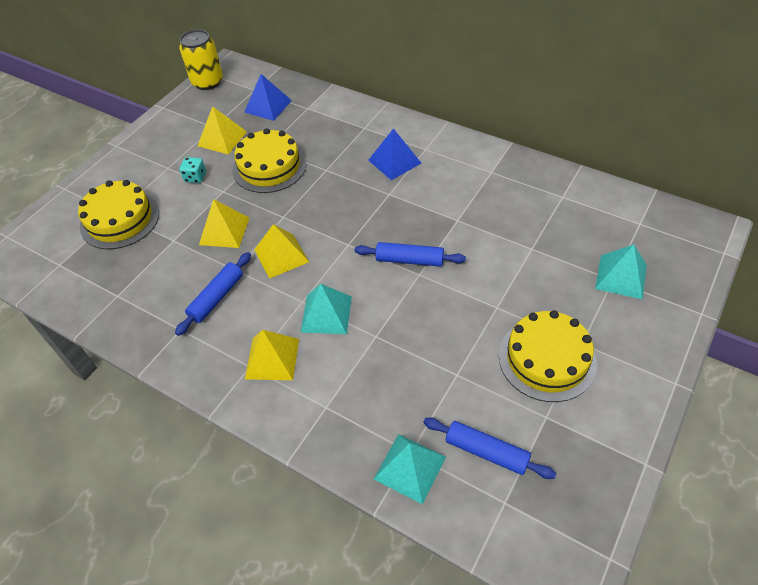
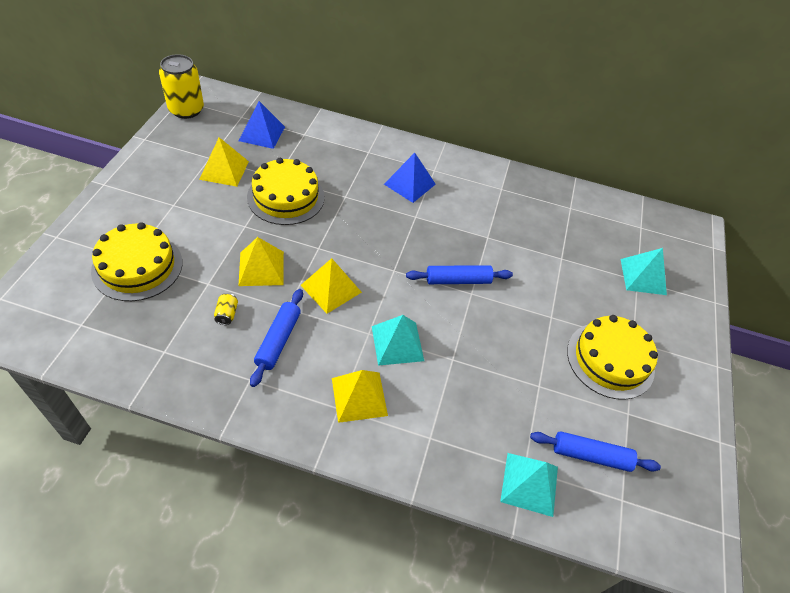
camera: 25 degrees left, 0 degrees up
turquoise dice [180,157,206,183] -> none
none -> yellow can [214,293,238,325]

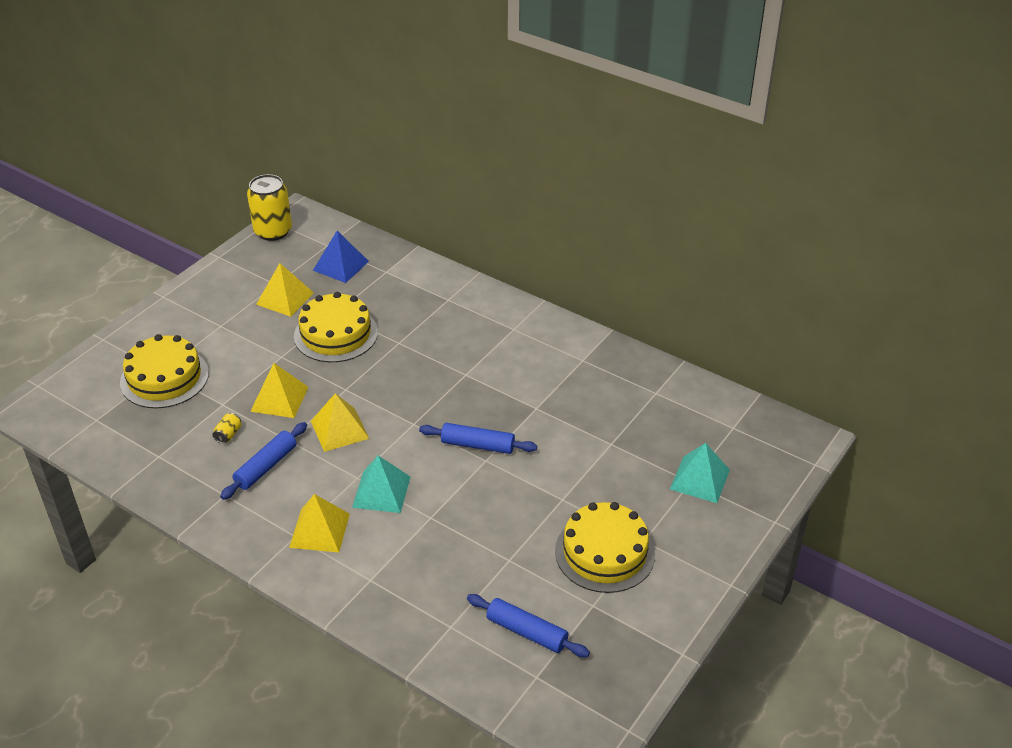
camera: 25 degrees right, 10 degrees down
blue pyramid [384,153,436,203] -> none
turquoise pyramid [500,453,558,517] -> none

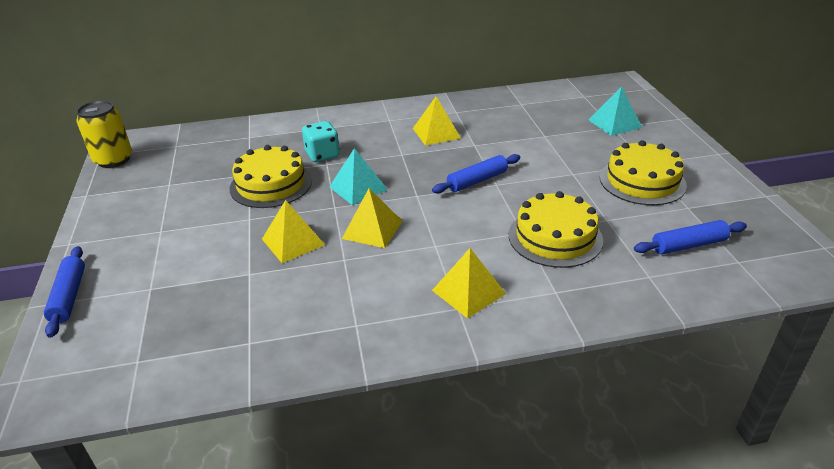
camera: 45 degrees left, 5 degrees down
yellow cake [120,334,209,408] -> yellow cake moved to [509,191,603,268]
yellow can [213,413,241,444] -> none
blue rolling pin [220,422,307,500] -> blue rolling pin moved to [44,246,85,338]
yellow pyramid [256,263,314,317] -> yellow pyramid moved to [413,96,461,146]
blue pyramid [313,231,369,283] -> none
turquoise pyramid [352,456,410,513] -> turquoise pyramid moved to [329,148,388,205]
none -> turquoise dice [302,121,340,162]

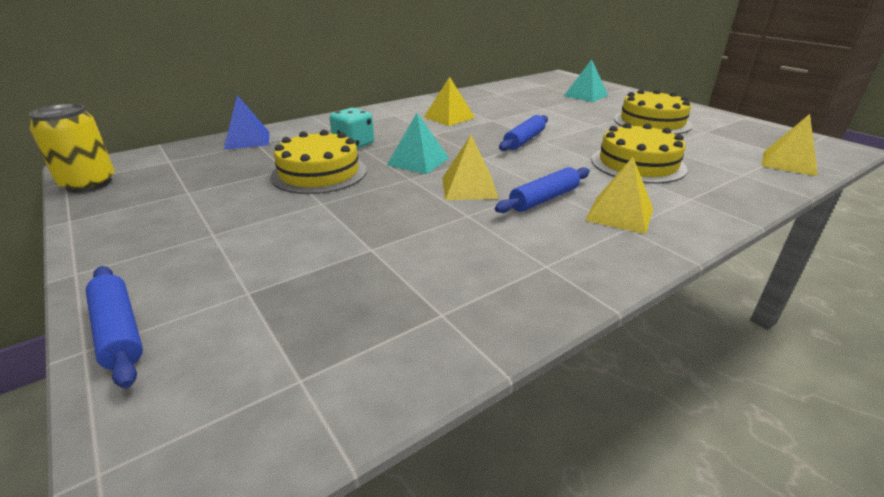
camera: 25 degrees left, 5 degrees down
yellow pyramid [262,200,325,263] -> yellow pyramid moved to [762,114,818,176]
blue rolling pin [634,220,747,254] -> blue rolling pin moved to [495,167,590,213]
none -> blue pyramid [224,95,269,150]

